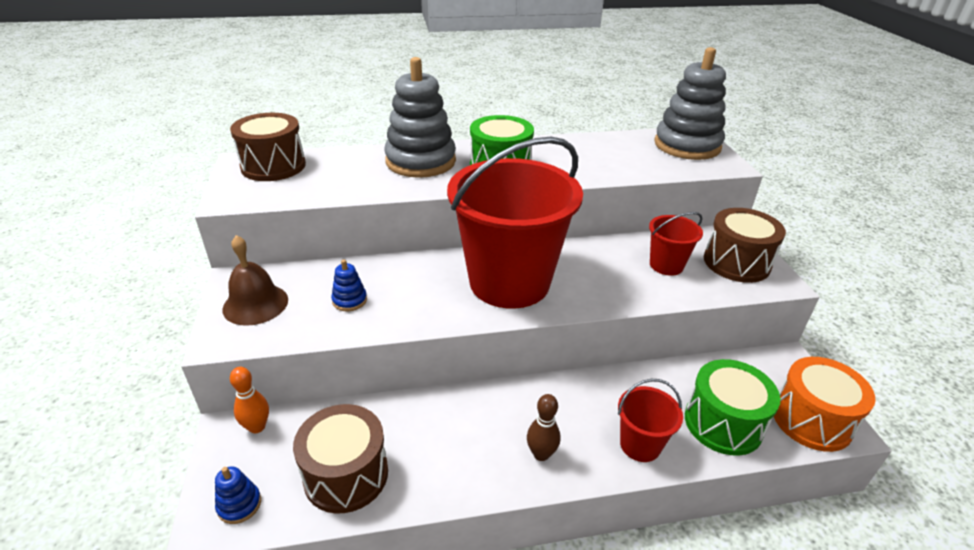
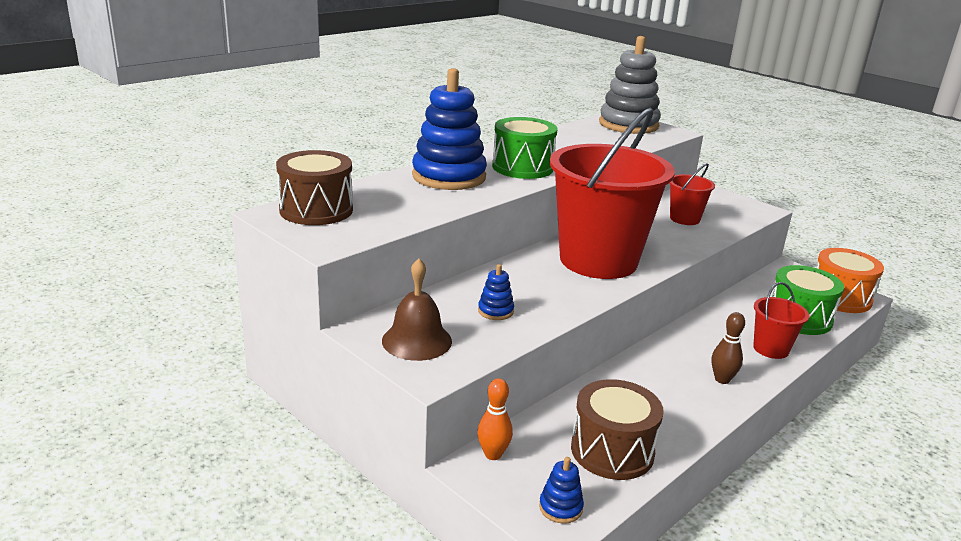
camera: 35 degrees left, 10 degrees down
grey stacking toy [384,57,456,178] -> blue stacking toy [412,68,487,190]
brown drum [704,208,786,283] -> none

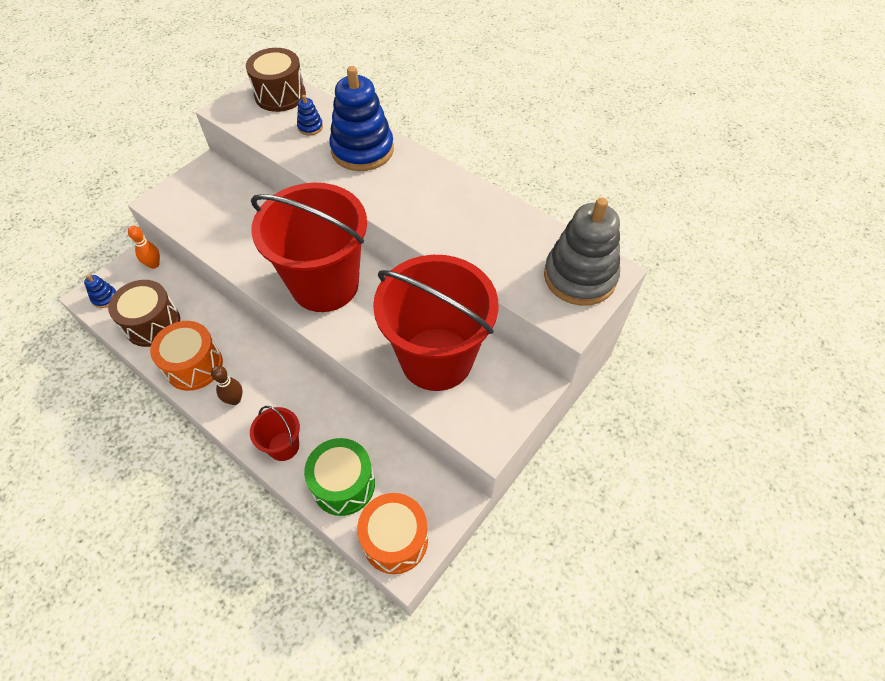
camera: 85 degrees right, 30 degrees up
brown bell [382,258,452,361] -> none
blue stacking toy [478,264,514,320] -> blue stacking toy moved to [297,95,323,135]
green drum [492,117,558,179] -> none
red bucket [670,163,715,225] -> red bucket [373,255,498,391], size x2.31
none -> orange drum [150,321,223,391]

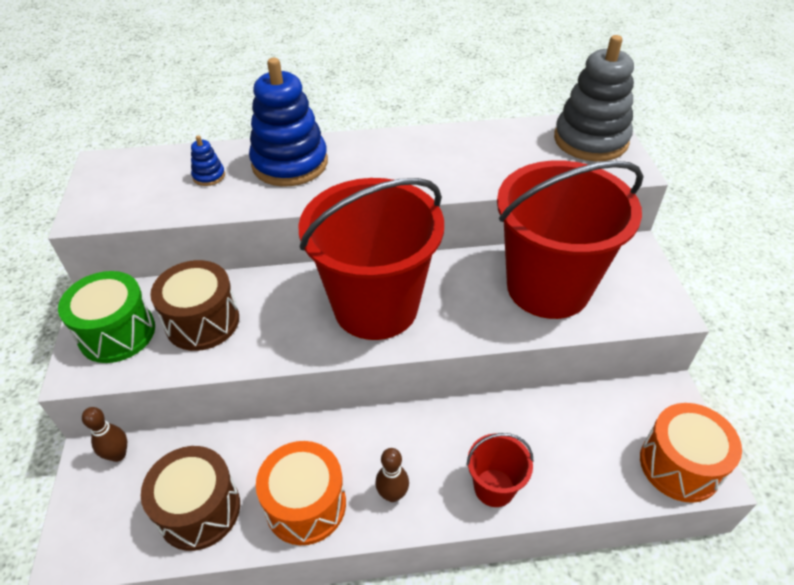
camera: 45 degrees left, 10 degrees down
blue stacking toy [84,274,116,308] -> none
orange bowling pin [128,226,160,269] -> brown bowling pin [82,407,127,462]
brown drum [246,48,306,112] -> brown drum moved to [150,260,239,351]
green drum [304,438,375,516] -> green drum moved to [58,271,155,363]

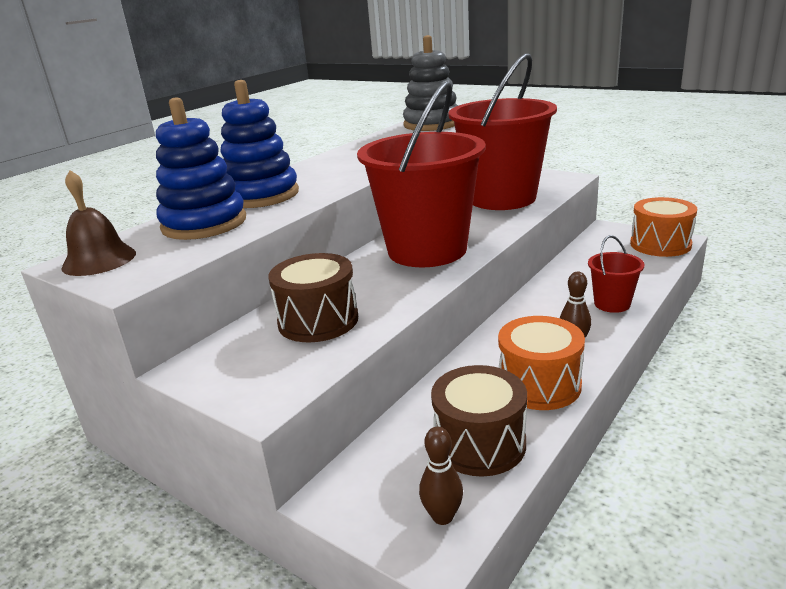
camera: 45 degrees left, 20 degrees down
green drum [58,271,155,363] -> none
brown bowling pin [82,407,127,462] -> brown bowling pin moved to [419,427,463,525]
blue stacking toy [191,135,225,186] -> blue stacking toy [156,97,246,240], size x2.41
none -> brown bell [61,170,136,276]

